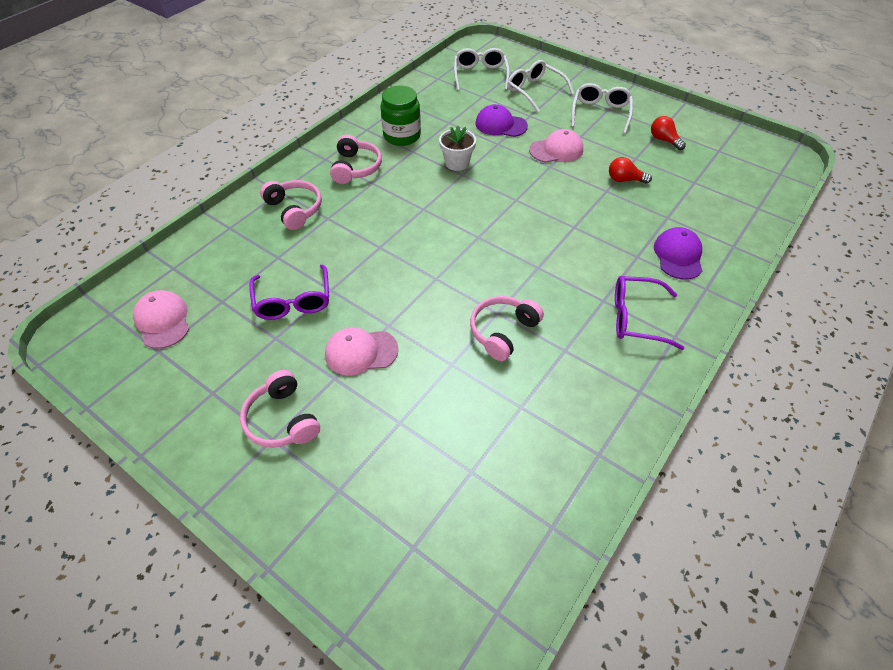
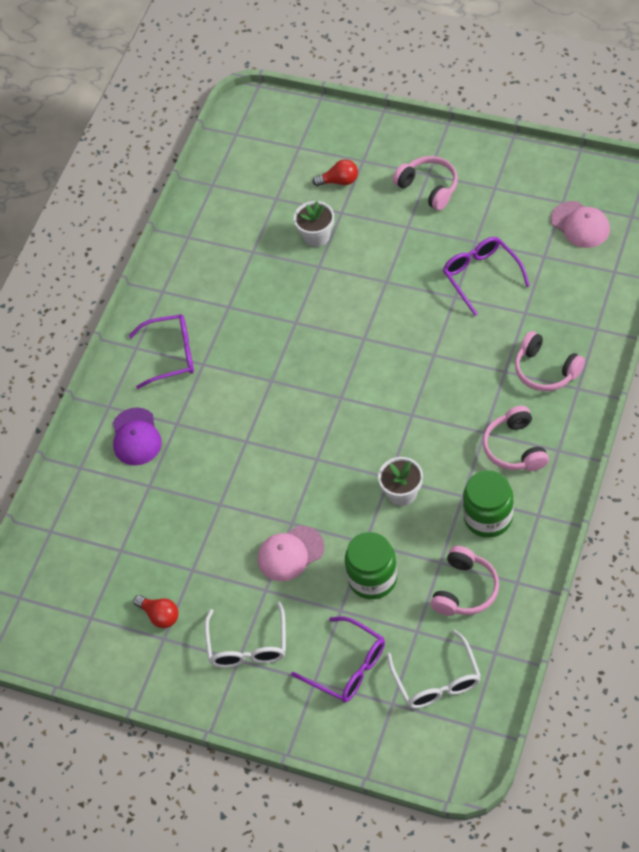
camera: 170 degrees right, 5 degrees up
pink cap [325,328,398,376] -> none
pink headphones [470,296,544,361] -> pink headphones moved to [430,546,499,616]
purple cap [475,104,528,137] -> green jar [345,532,397,599]
white glasses [507,60,574,113] -> purple glasses [291,617,385,702]
red light bulb [609,157,652,184] -> red light bulb moved to [313,159,358,186]
none -> white flower pot [294,201,334,247]

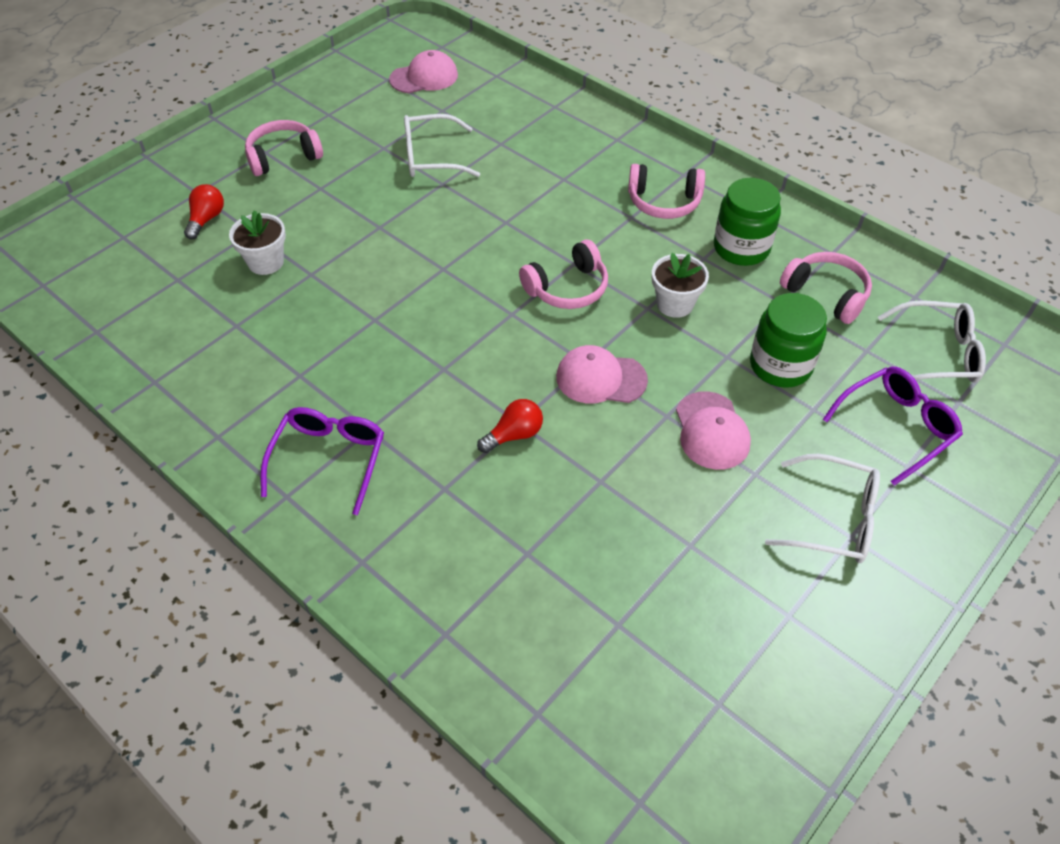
camera: 75 degrees left, 5 degrees down
purple cap [113,408,162,465] -> none
red light bulb [133,595,179,628] -> red light bulb moved to [477,399,543,453]
purple glasses [443,237,530,316] -> white glasses [404,114,480,177]
pink headphones [515,331,585,391] -> pink headphones moved to [519,240,608,309]
none -> pink cap [556,345,648,403]

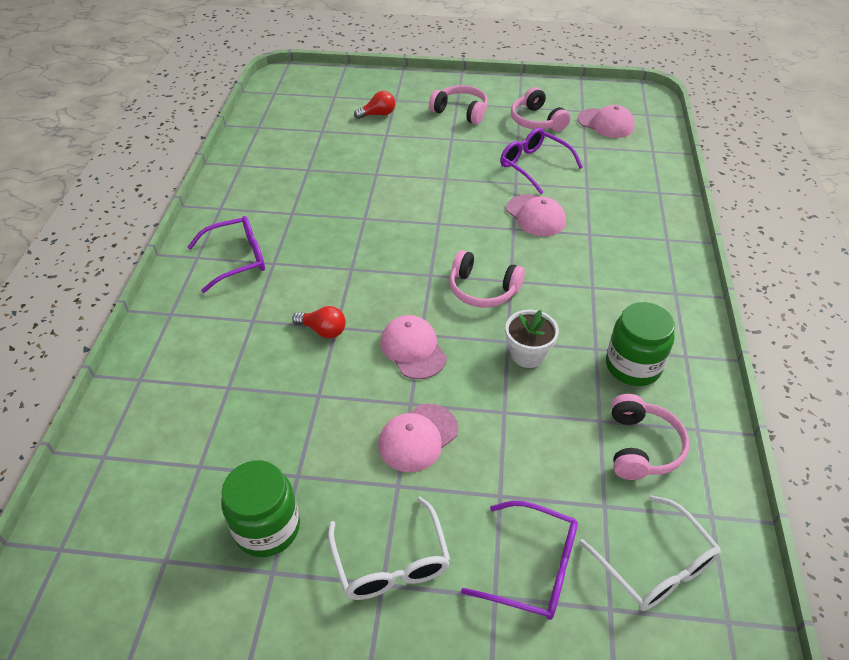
camera: 55 degrees right, 5 degrees down
white flower pot [229,210,286,275] -> none
white glasses [404,114,480,177] -> purple glasses [500,128,583,194]
pink headphones [628,164,705,219] -> pink headphones moved to [511,87,571,132]
green jar [750,293,827,388] -> green jar moved to [221,460,300,557]
none -> pink cap [506,194,566,236]

